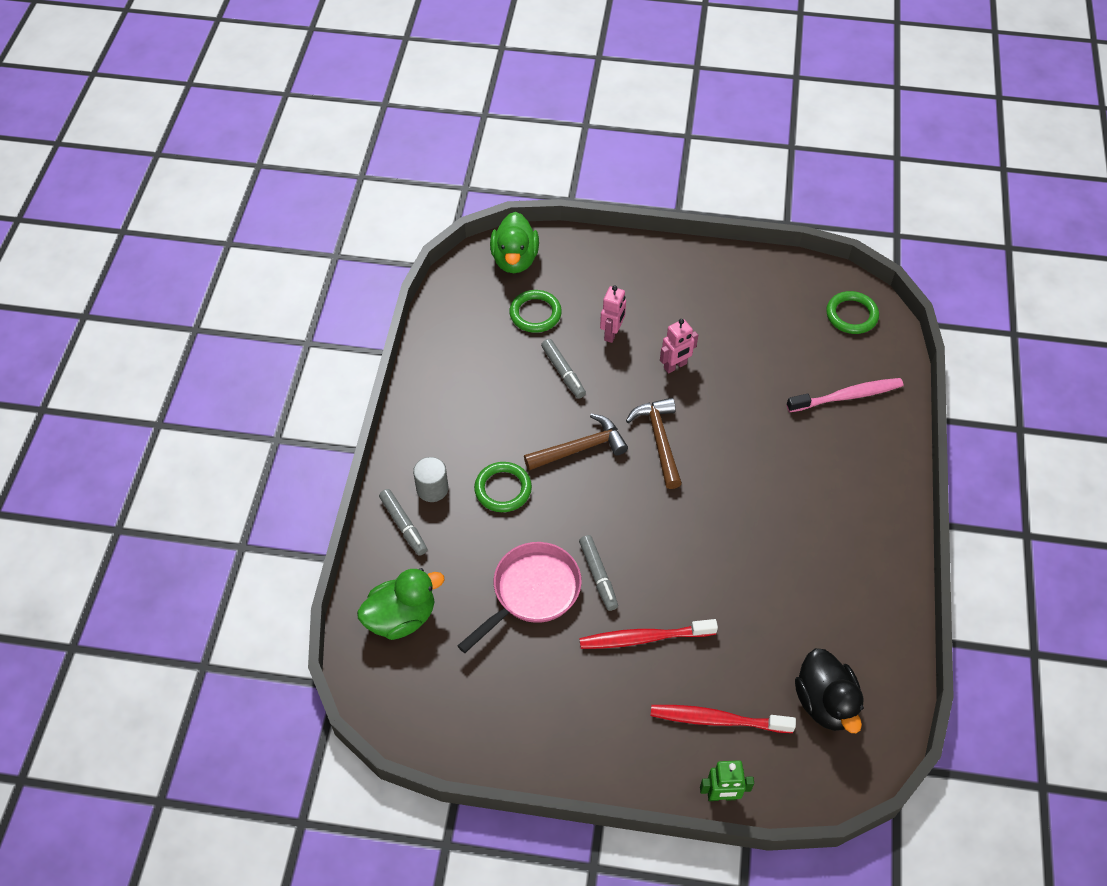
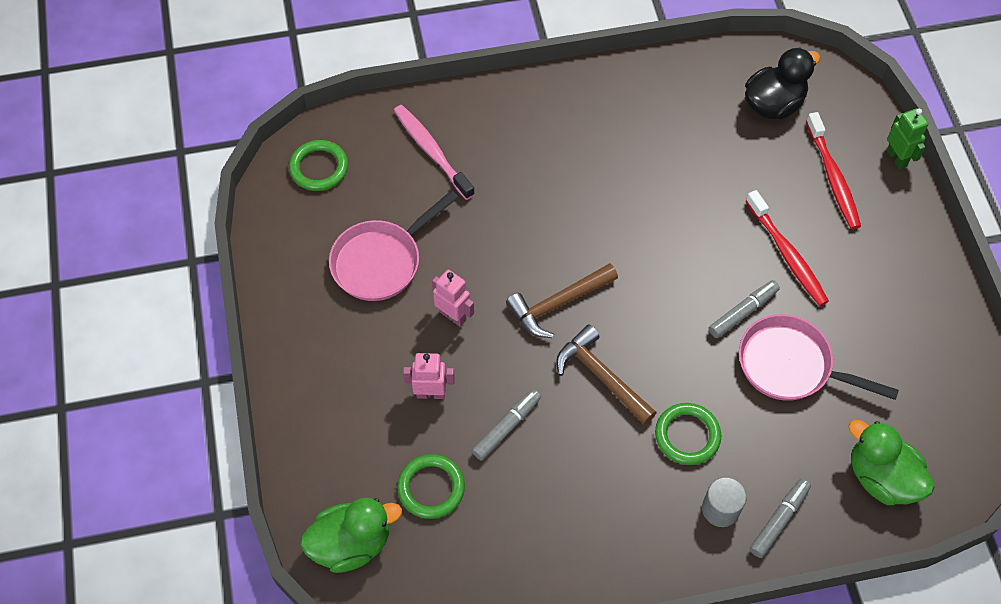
camera: 110 degrees left, 5 degrees up
none -> pink pan [329,190,459,301]

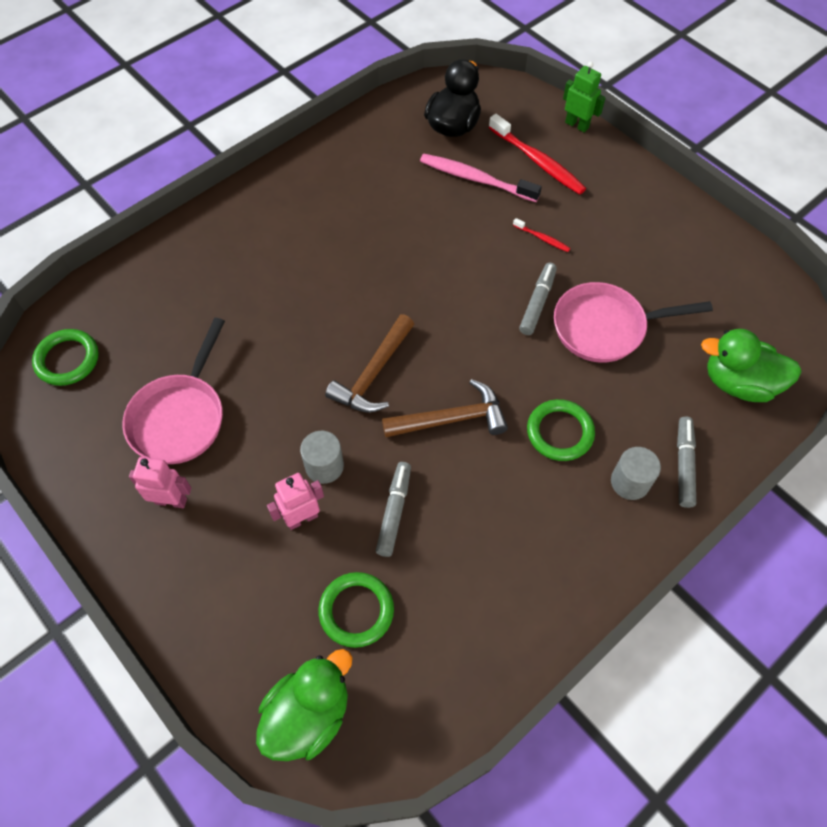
camera: 30 degrees left, 0 degrees up
pink toothbrush [394,105,475,200] -> pink toothbrush moved to [420,154,542,202]
pink robot [432,270,474,327] -> pink robot moved to [129,457,191,508]
brown hammer [556,324,657,425] -> brown hammer turned 150 degrees clockwise [382,379,508,438]
red toothbrush [746,190,829,306] -> red toothbrush [513,218,570,252], size x0.48
none -> grey cylinder [300,431,344,484]

